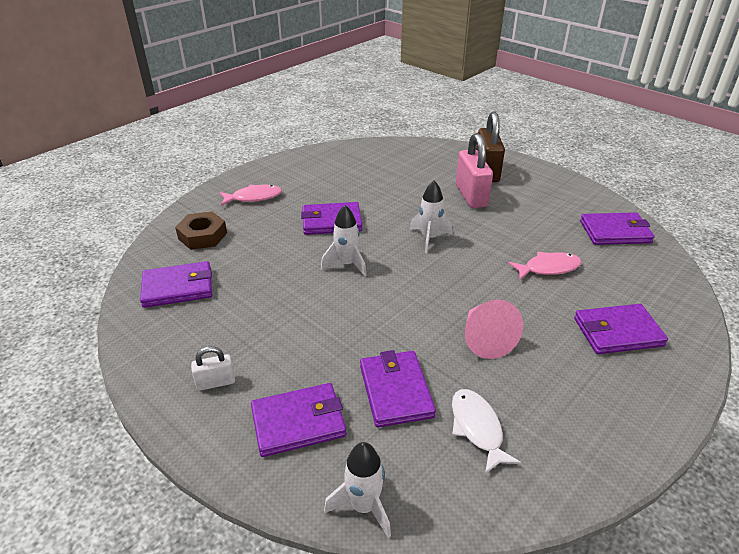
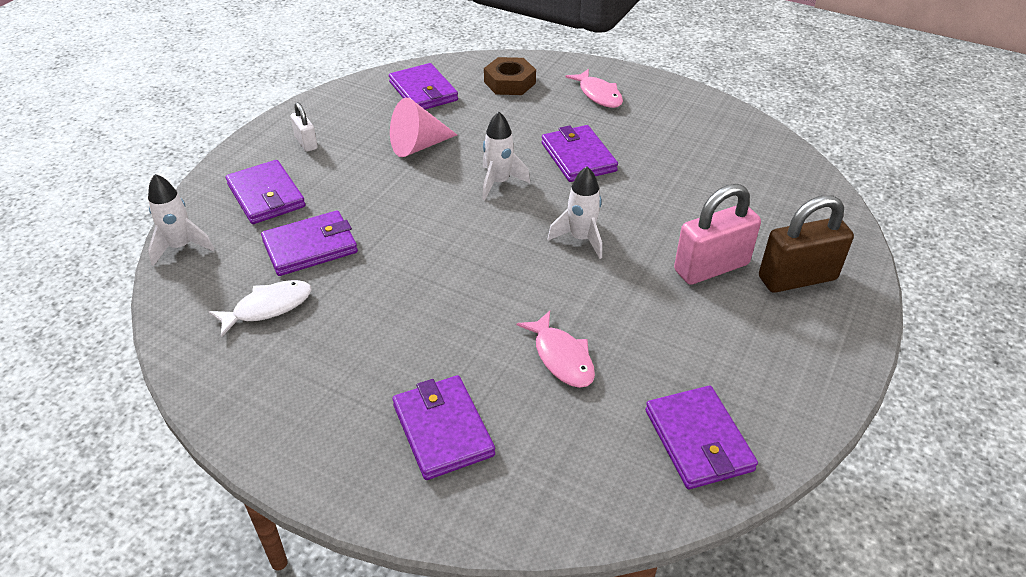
camera: 75 degrees right, 5 degrees up
pink cone [465,300,523,359] -> pink cone moved to [390,98,457,157]

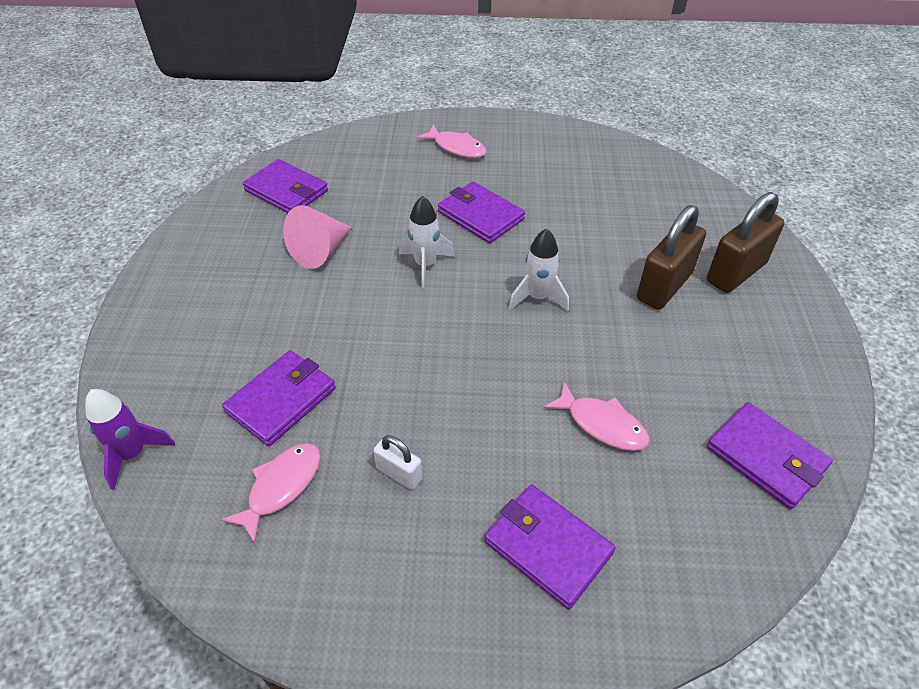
camera: 25 degrees left, 5 degrees up
white rocket [148,174,215,266] -> purple rocket [85,389,175,490]
white fish [208,280,311,337] -> pink fish [221,443,321,544]
purple wallet [226,160,305,224] -> none
white padlock [291,102,318,152] -> white padlock moved to [374,435,422,490]
brown nut [484,57,536,95] -> none
pink padlock [674,184,761,285] -> brown padlock [637,205,706,310]

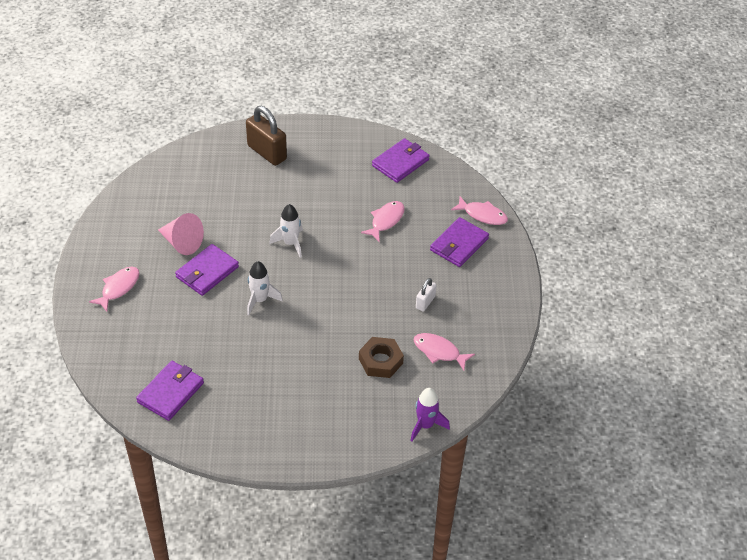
camera: 95 degrees left, 0 degrees up
purple wallet [222,350,336,446] -> brown nut [359,337,404,378]
pink cone [283,205,352,269] -> pink cone moved to [158,213,204,255]
brown padlock [637,205,706,310] -> none
none -> pink fish [451,196,508,225]

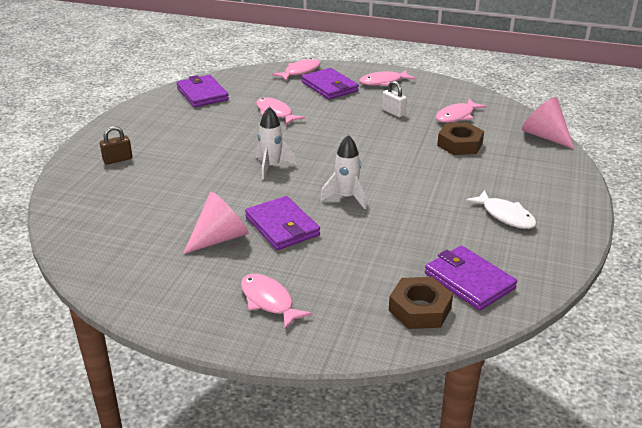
camera: 70 degrees left, 15 degrees down
brown padlock [246,106,287,166] -> brown padlock [100,126,133,165], size x0.52
purple rocket [410,388,450,442] -> pink cone [522,97,574,149]
none -> pink fish [359,70,415,86]
none -> brown nut [389,277,453,329]
none -> white fish [466,190,537,229]

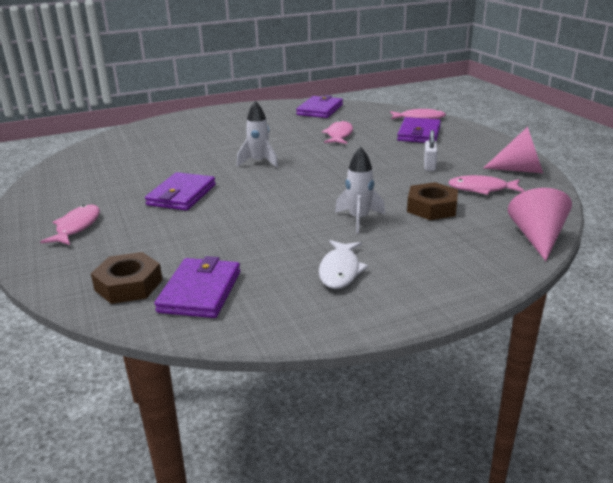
camera: 50 degrees right, 5 degrees down
brown padlock [100,126,133,165] -> none
pink cone [183,191,249,254] -> pink cone moved to [483,127,543,173]
white rocket [320,135,366,209] -> white rocket moved to [335,147,385,233]
pink fish [359,70,415,86] -> none

